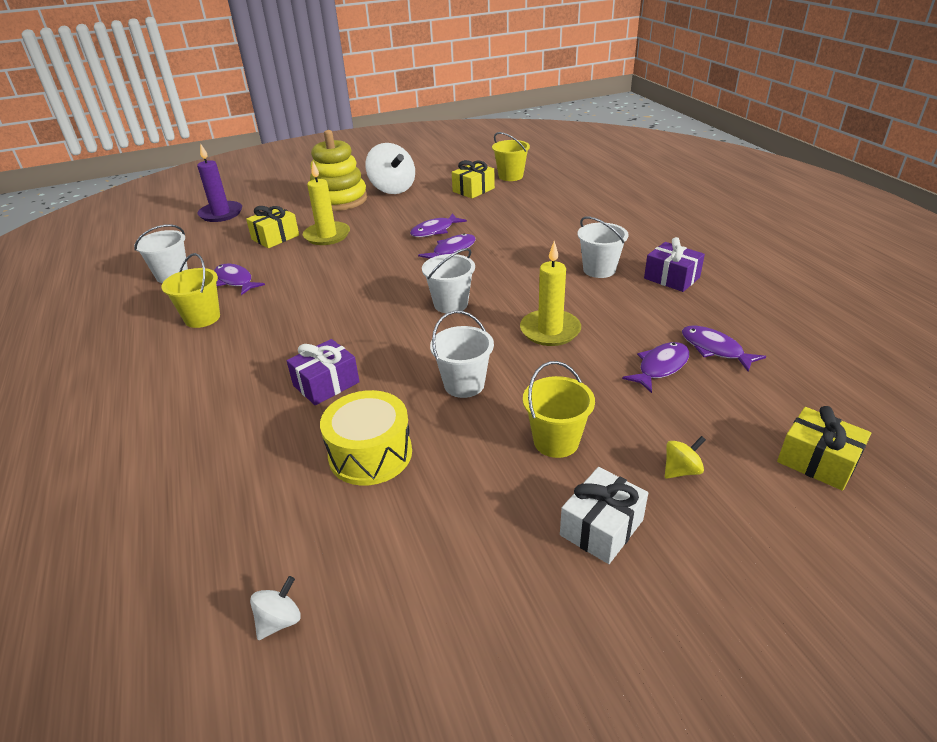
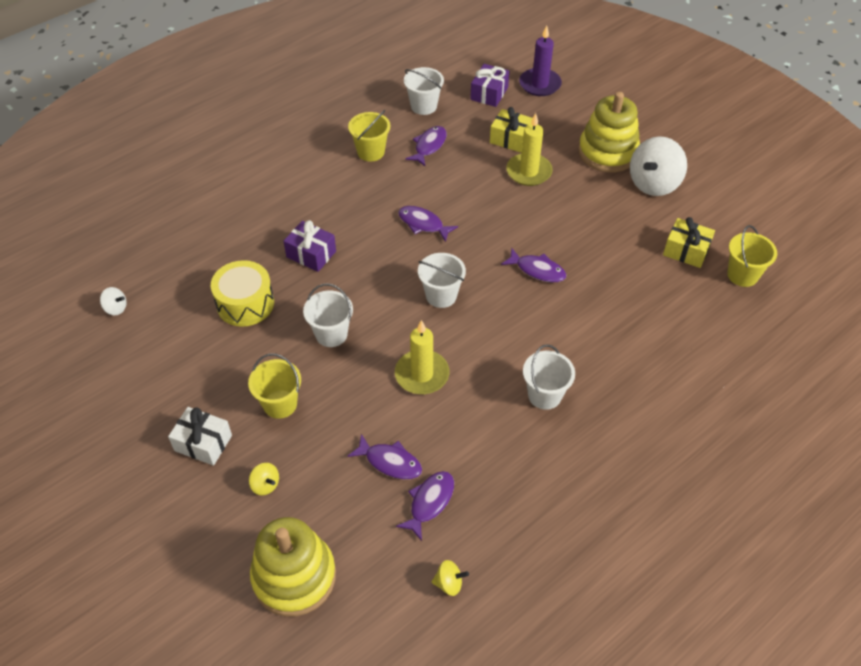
camera: 70 degrees right, 15 degrees up
purple fish [410,213,467,237] -> purple fish moved to [398,206,458,242]
purple gift [644,237,705,292] -> purple gift moved to [470,64,510,107]
yellow gift [777,406,871,491] -> yellow stacking toy [250,517,336,617]
none -> yellow spinning top [432,560,469,596]

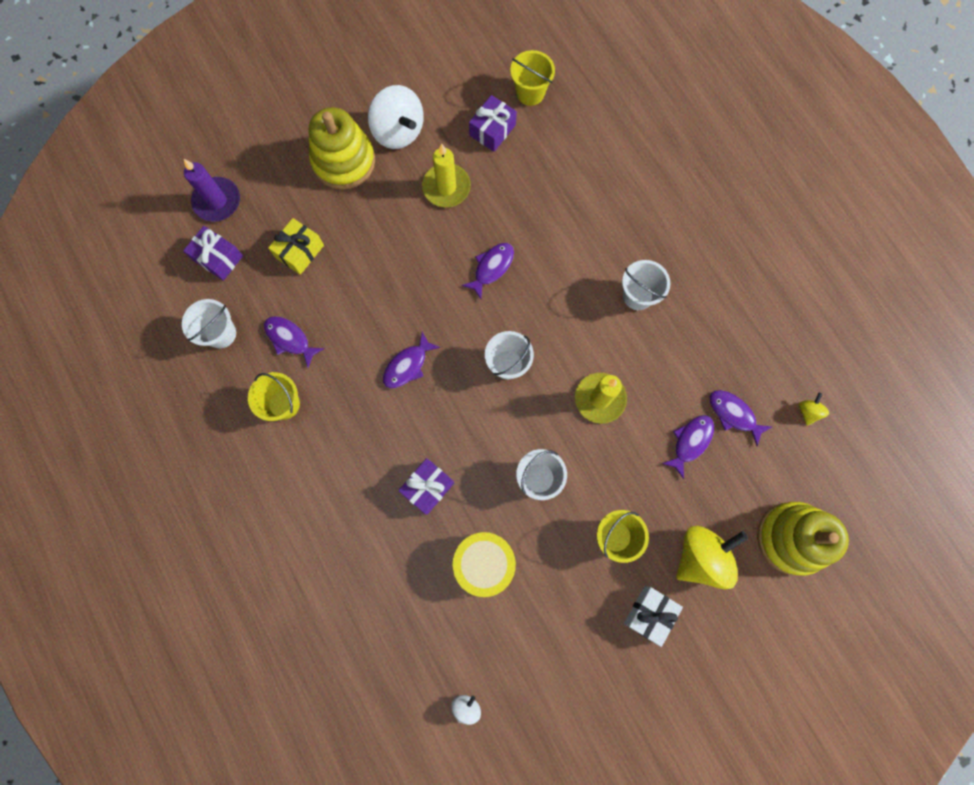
camera: 80 degrees left, 25 degrees up
yellow spinning top [249,463,279,495] -> yellow spinning top [676,526,748,589], size x2.24
yellow candle [506,113,553,186] -> yellow candle moved to [422,143,471,207]
yellow gift [663,217,715,268] -> purple gift [469,95,517,152]

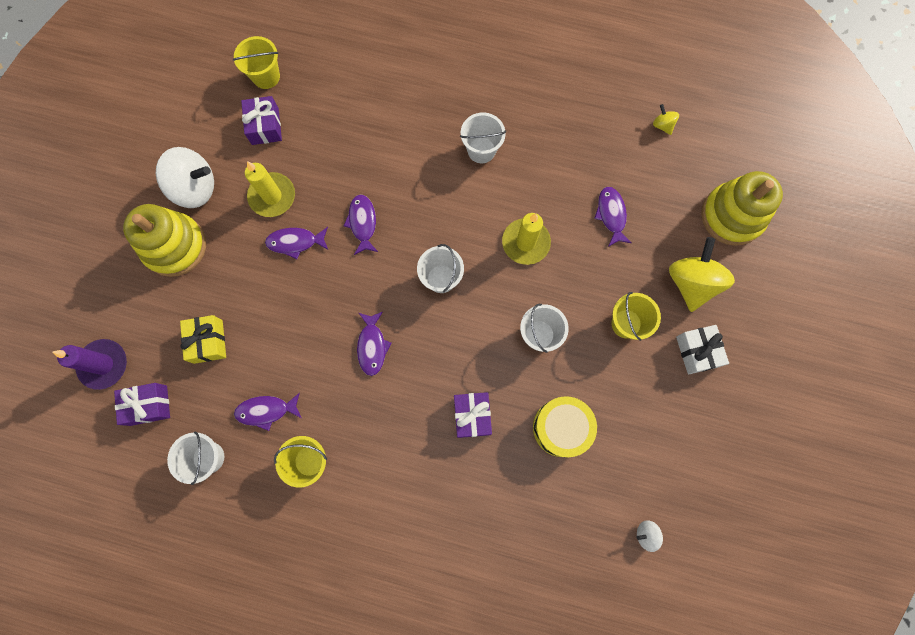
camera: 45 degrees left, 0 degrees up
white spinning top [451,695,481,725] -> white spinning top turned 75 degrees counterclockwise [636,520,663,552]
purple fish [709,390,772,446] -> purple fish moved to [265,227,328,259]

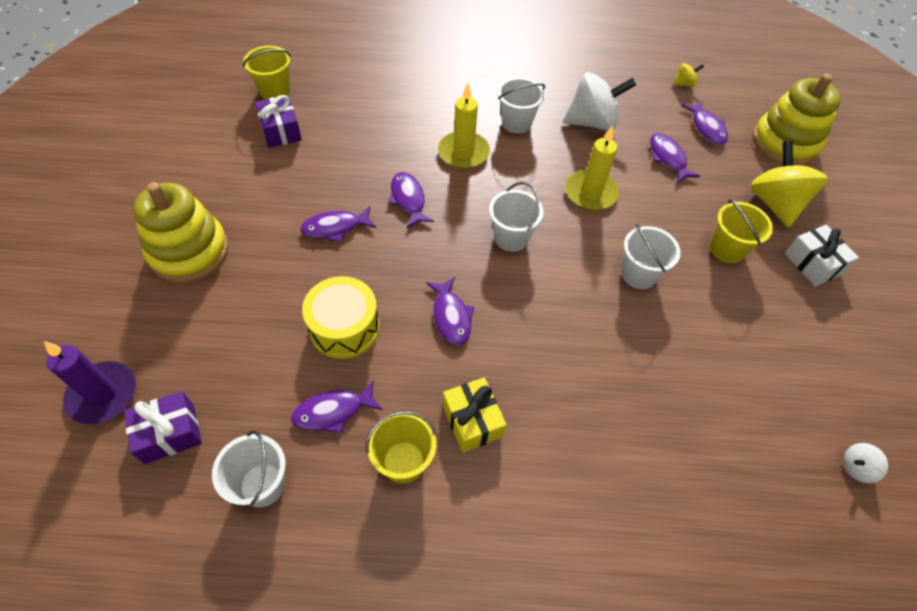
camera: 15 degrees left, 20 degrees down
white spinning top [156,147,214,208] -> white spinning top moved to [563,72,636,131]
yellow gift [180,315,226,364] -> yellow gift moved to [443,377,507,453]
yellow candle [245,161,295,217] -> yellow candle moved to [438,83,490,169]
purple gift [454,392,492,438] -> none
yellow drum [533,396,597,457] -> yellow drum moved to [302,276,380,359]
yellow spinning top [653,104,679,135] -> yellow spinning top turned 120 degrees clockwise [673,63,704,87]
none -> purple fish [681,101,728,145]

